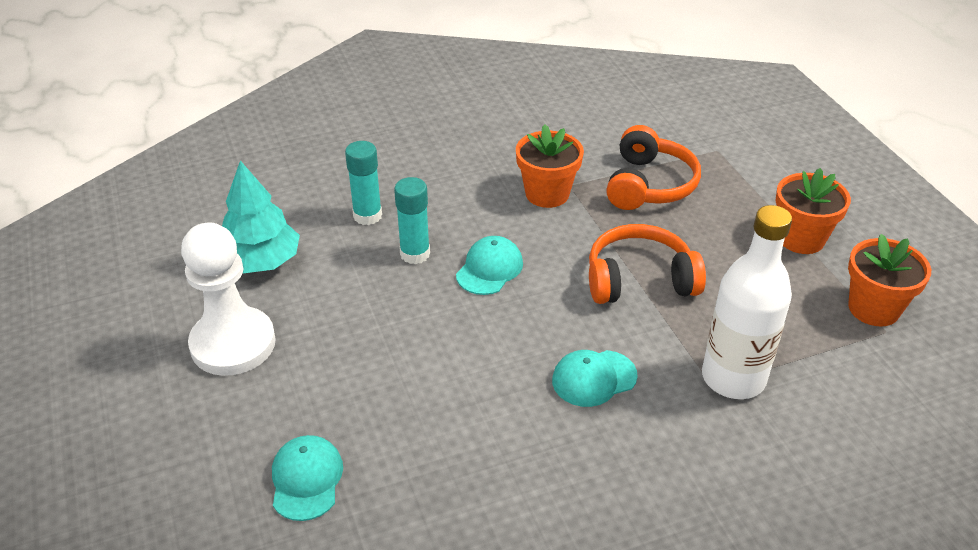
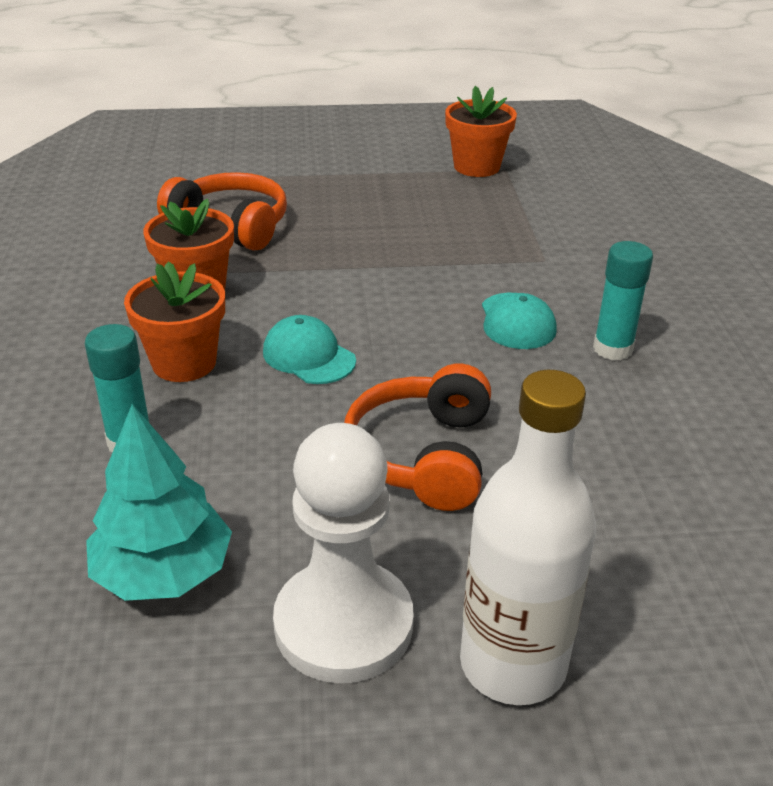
camera: 75 degrees left, 5 degrees down
turquoise cap [272,435,343,521] -> none
turquoise glue stick [394,177,430,264] -> turquoise glue stick moved to [593,241,653,361]
orange headphones [589,224,706,304] -> orange headphones moved to [344,364,491,511]
white bottle [702,205,792,399] -> white bottle moved to [460,370,596,705]
orange flower pot [776,168,851,254] -> orange flower pot moved to [124,262,225,382]

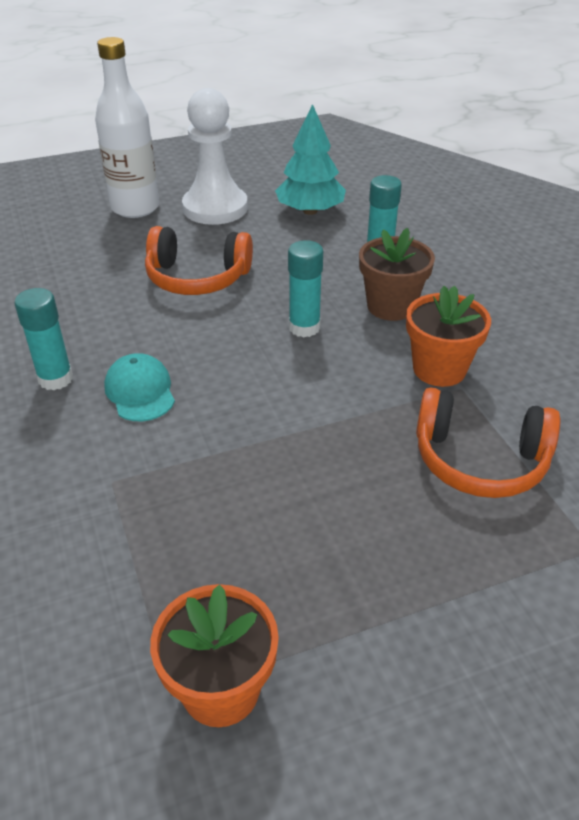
camera: 165 degrees right, 5 degrees up
orange flower pot [124,262,225,382] -> brown flower pot [359,228,435,321]
turquoise cap [263,315,356,384] -> turquoise glue stick [288,240,323,337]
orange headphones [344,364,491,511] -> orange headphones turned 105 degrees clockwise [145,226,253,295]

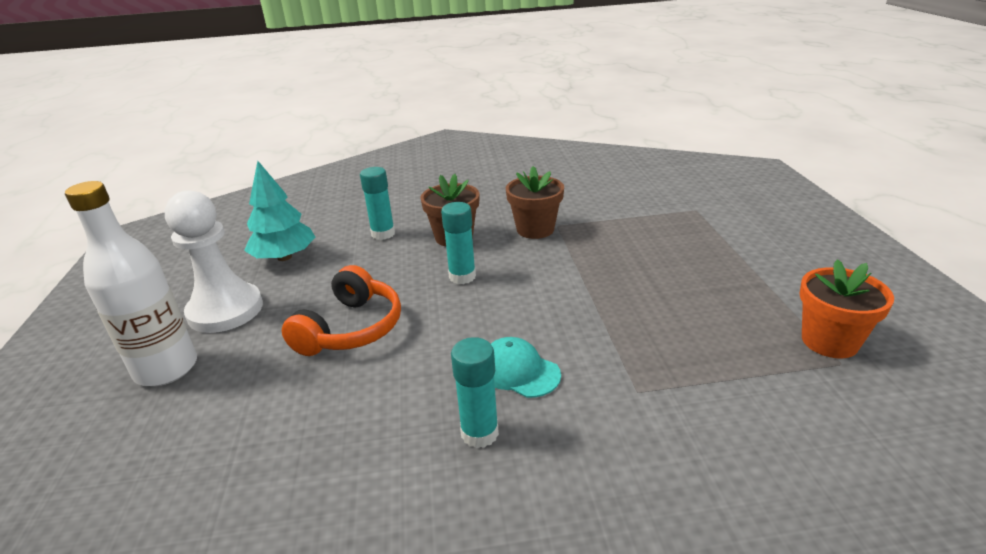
camera: 75 degrees left, 10 degrees down
turquoise cap [104,353,175,421] -> turquoise cap turned 45 degrees clockwise [491,337,561,398]
orange flower pot [406,286,491,387] -> brown flower pot [506,166,564,239]
orange headphones [416,387,561,498] -> none

